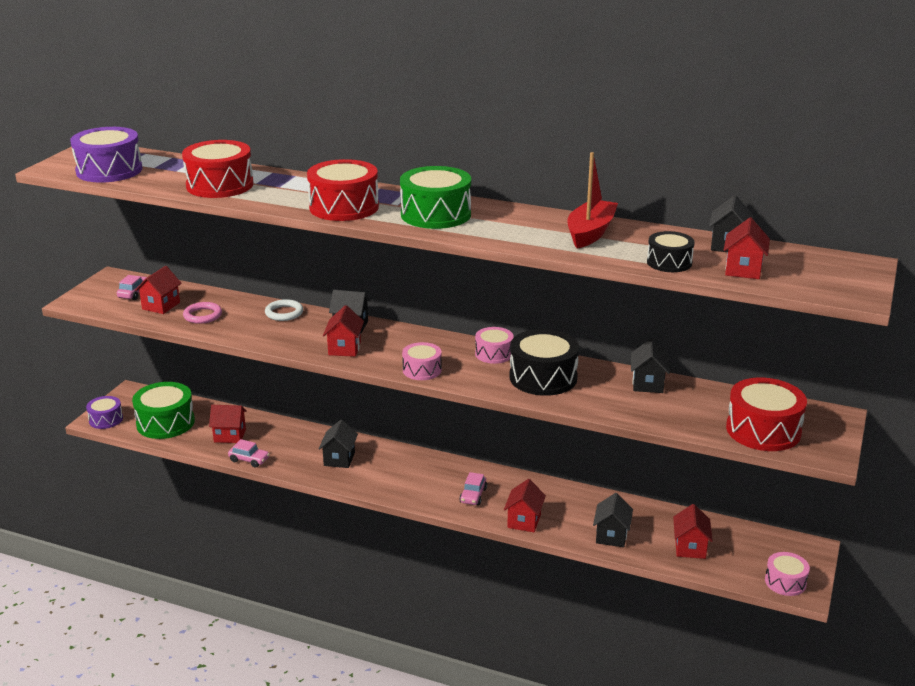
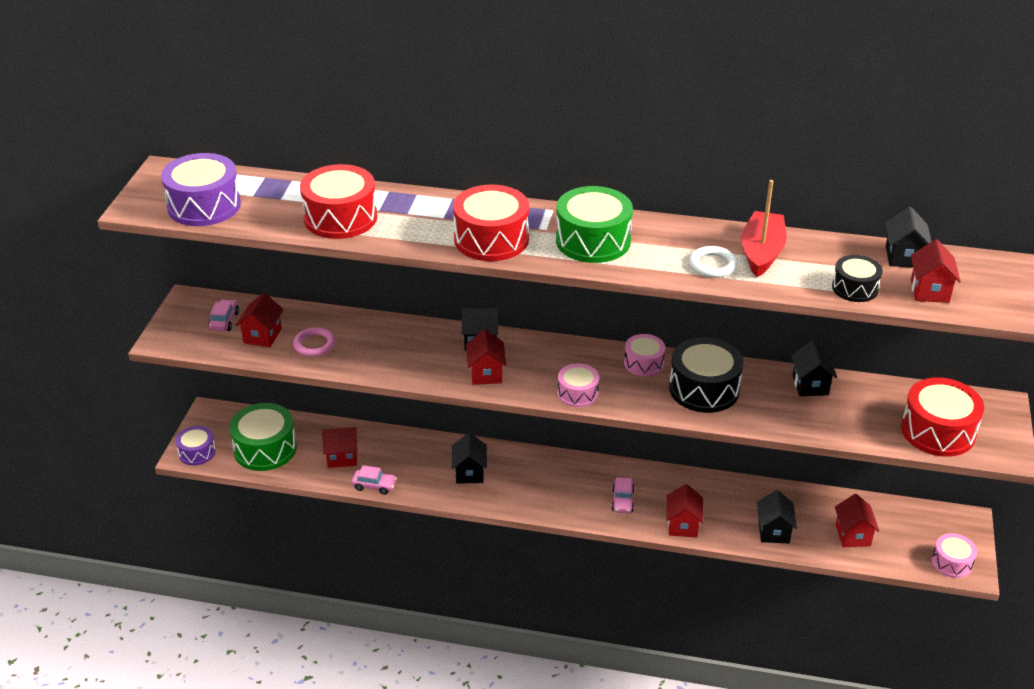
camera: 10 degrees left, 10 degrees up
white ring [265,299,303,321] -> white ring moved to [689,246,737,278]

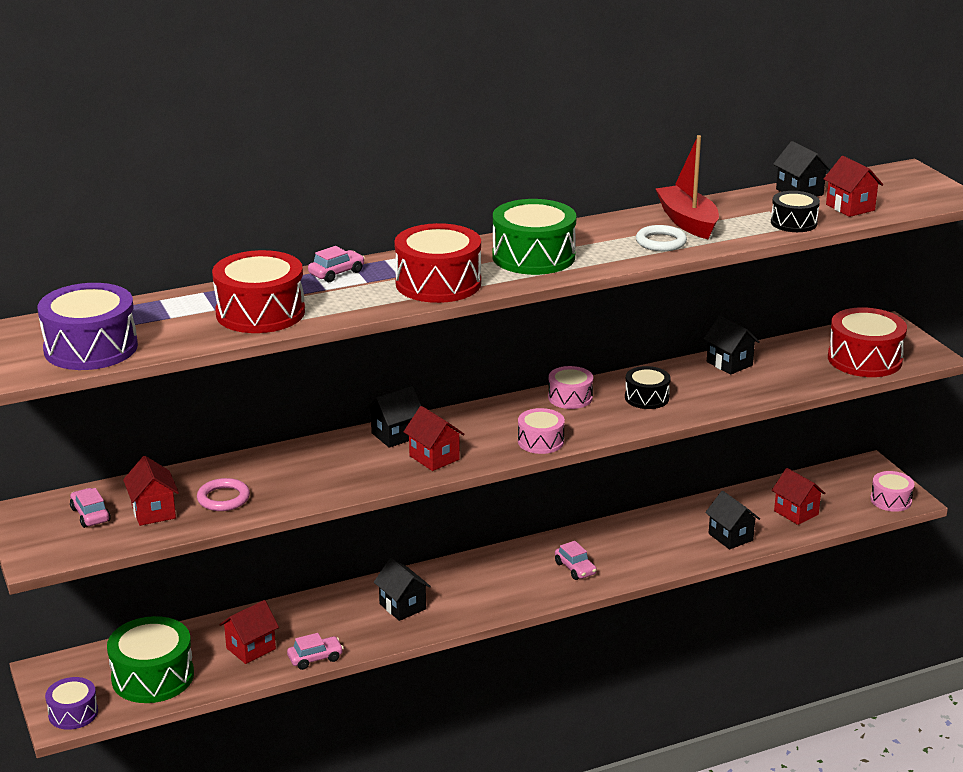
camera: 35 degrees left, 10 degrees down
red house [666,484,704,537] -> none
black drum [669,337,744,413] -> black drum [625,366,671,409], size x0.58
none -> pink car [308,246,365,282]

